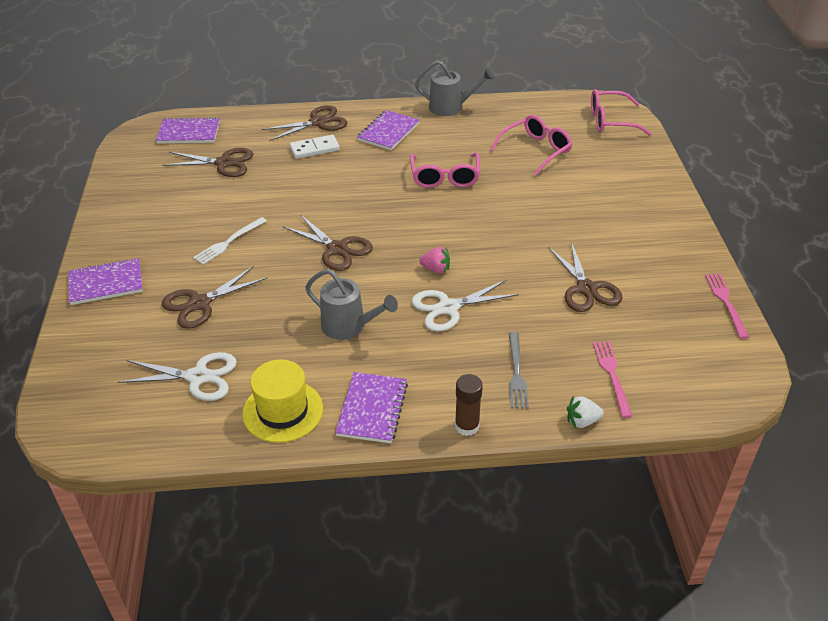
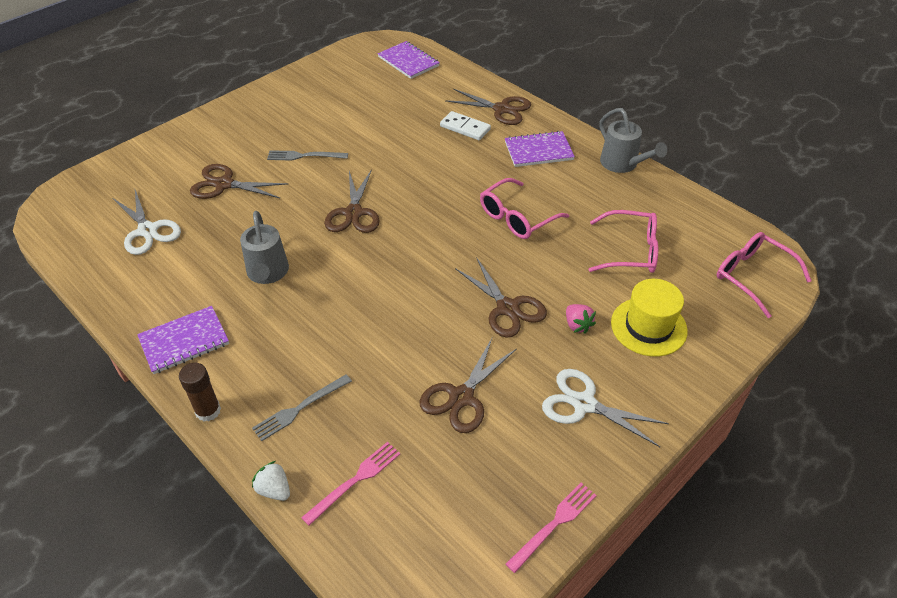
camera: 50 degrees right, 5 degrees up
purple notebook [68,258,143,305] -> none
brown scissors [163,148,253,177] -> brown scissors moved to [455,257,547,338]
white fork [193,217,267,265] -> grey fork [267,150,348,160]
yellow hat [242,359,323,443] -> yellow hat moved to [611,279,688,357]
white scissors [411,279,519,332] -> white scissors moved to [542,369,669,447]
pink strawberry [419,247,450,273] -> pink strawberry moved to [566,304,596,334]

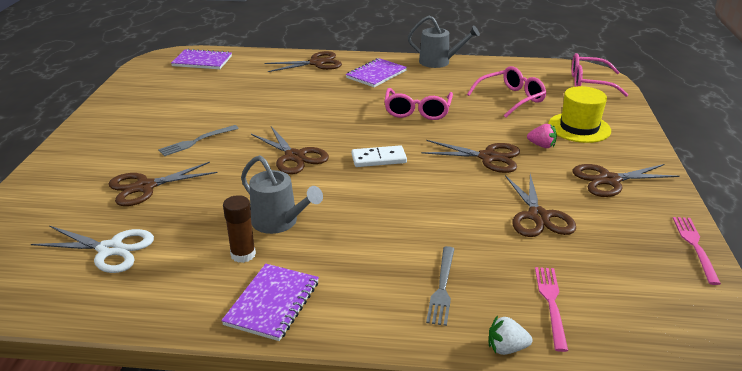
camera: 40 degrees left, 15 degrees down
brown glue stick [179,362,221,421] -> brown glue stick moved to [223,195,256,263]
white domino [440,111,491,140] -> white domino moved to [352,145,407,167]
white scissors [542,369,669,447] -> brown scissors [573,164,680,197]

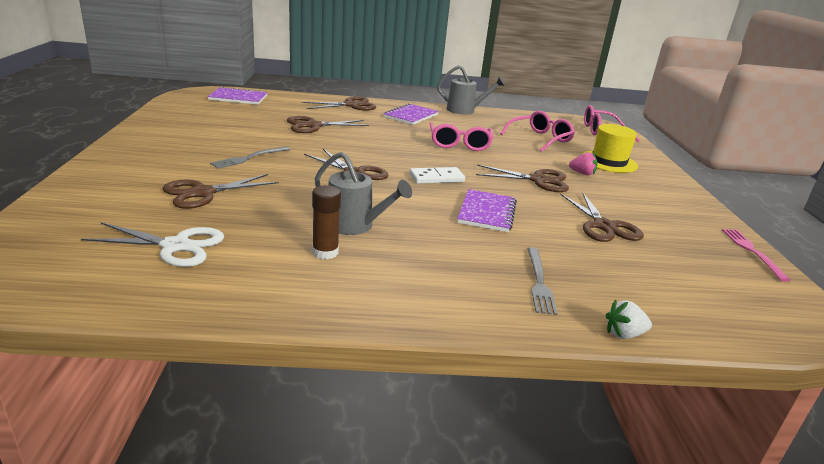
camera: 10 degrees left, 5 degrees down
purple notebook [221,264,319,341] -> purple notebook moved to [457,189,517,232]
pink fork [535,267,568,352] -> none
brown scissors [573,164,680,197] -> brown scissors moved to [287,116,369,133]

